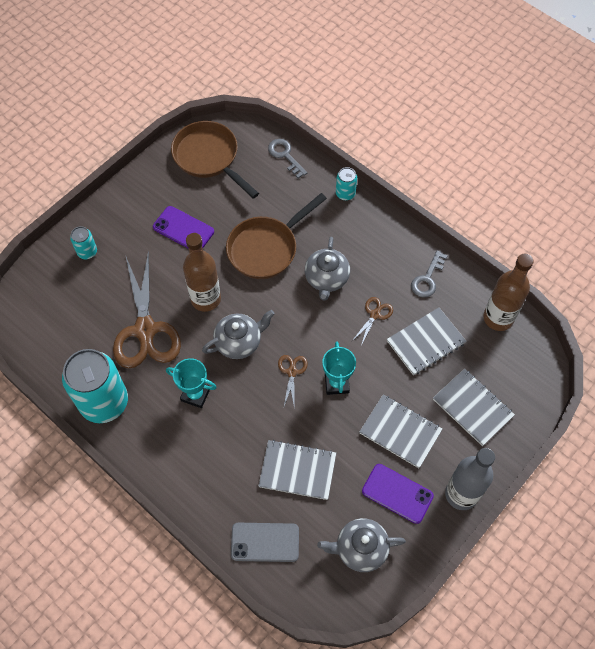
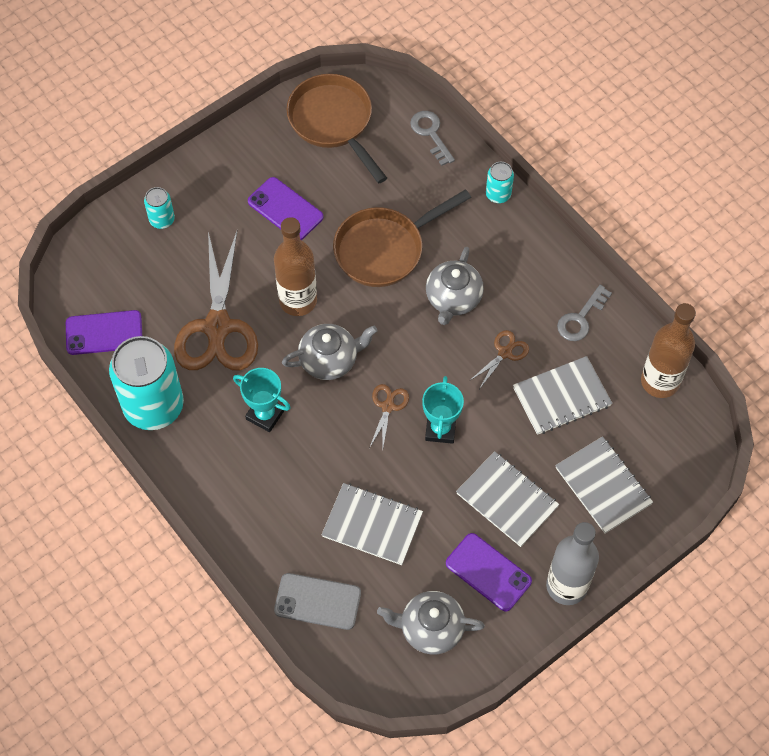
camera: 10 degrees right, 0 degrees up
none -> purple phone [66,310,142,355]

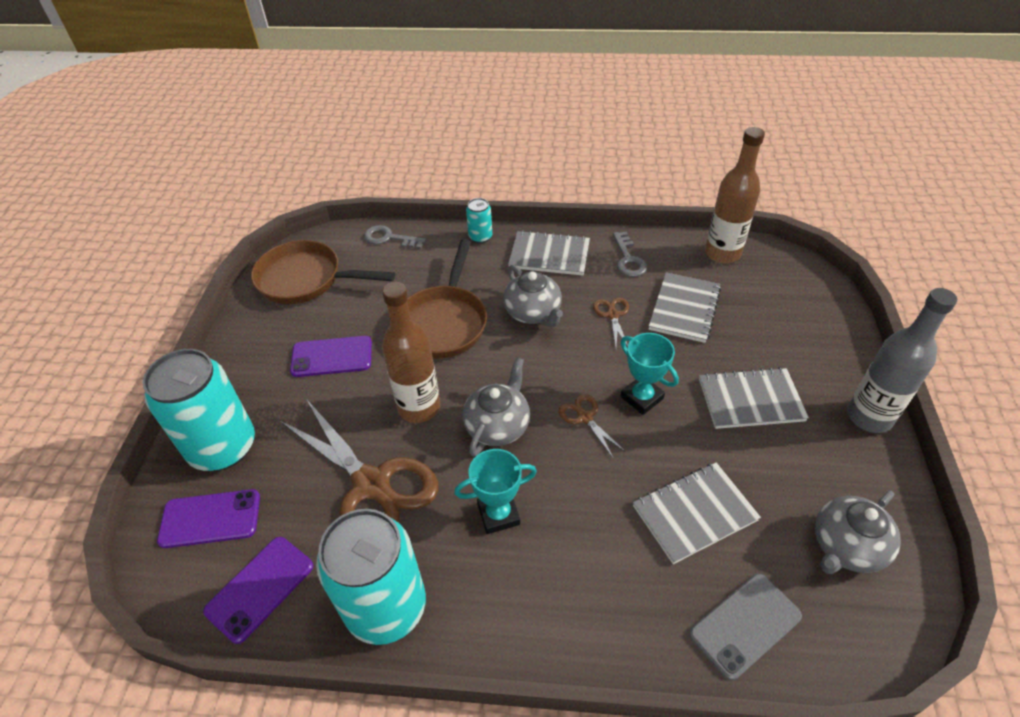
camera: 45 degrees left, 15 degrees down
turquoise can [144,187,175,229] -> turquoise can [143,349,255,471], size x2.24
purple phone [446,533,532,612] -> purple phone moved to [157,489,260,548]
grey notebook [555,436,653,533] -> grey notebook moved to [508,230,590,276]

